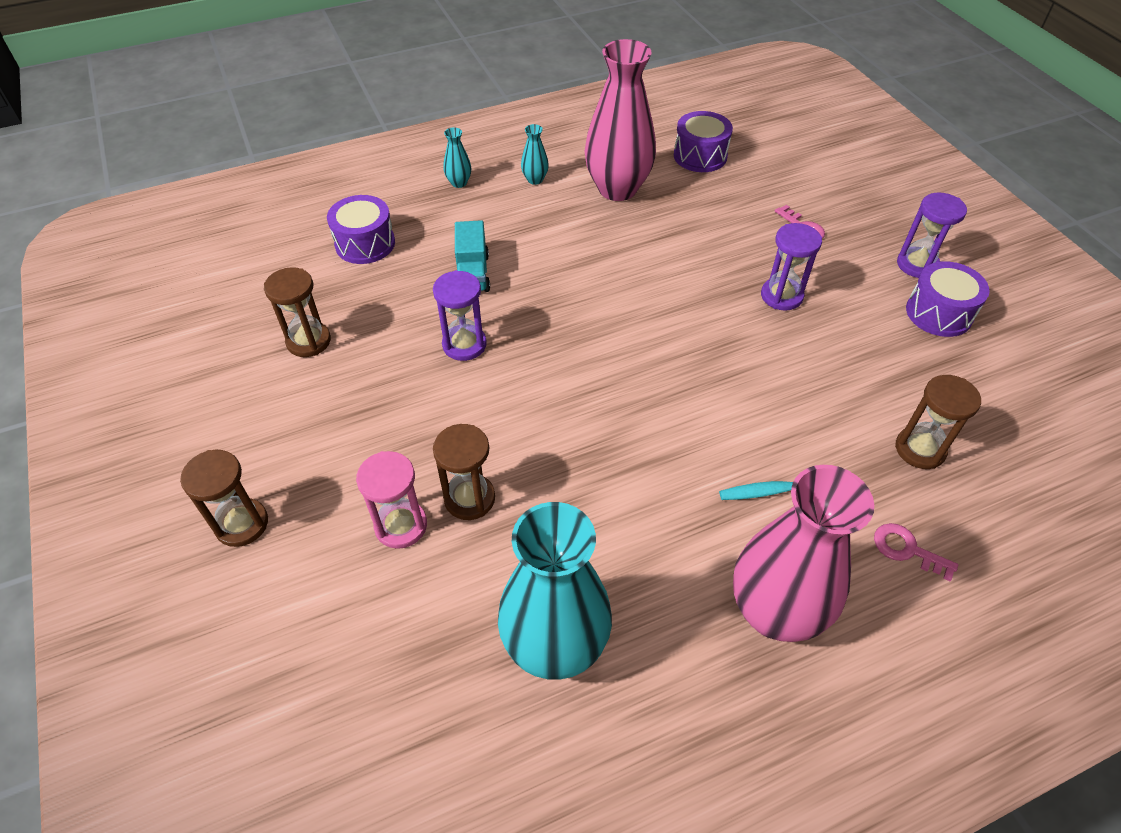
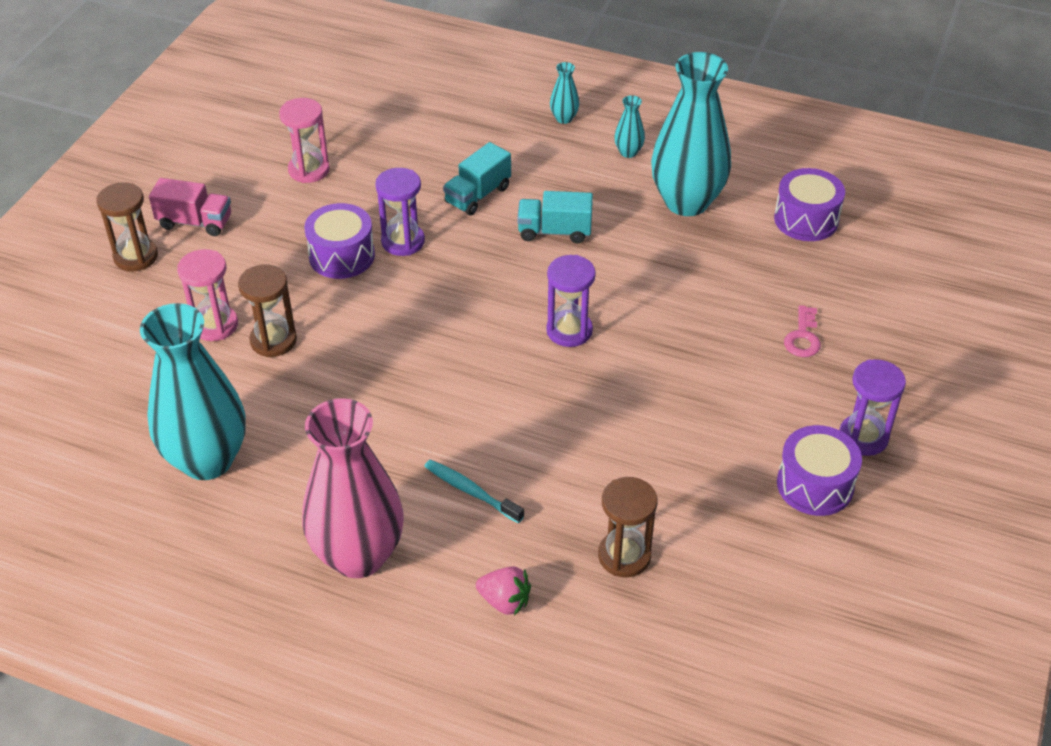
camera: 45 degrees right, 5 degrees down
brown hourglass [264,267,331,357] -> pink hourglass [279,98,330,183]
purple drum [327,195,395,264] -> purple drum moved to [304,203,375,279]
pink vase [584,39,656,201] -> turquoise vase [651,52,731,216]
purple hourglass [761,223,822,311] -> purple hourglass moved to [546,255,596,347]
pink key [874,523,958,581] -> pink strawberry [476,566,531,616]
none -> pink truck [149,178,231,236]
none -> turquoise truck [517,191,593,243]

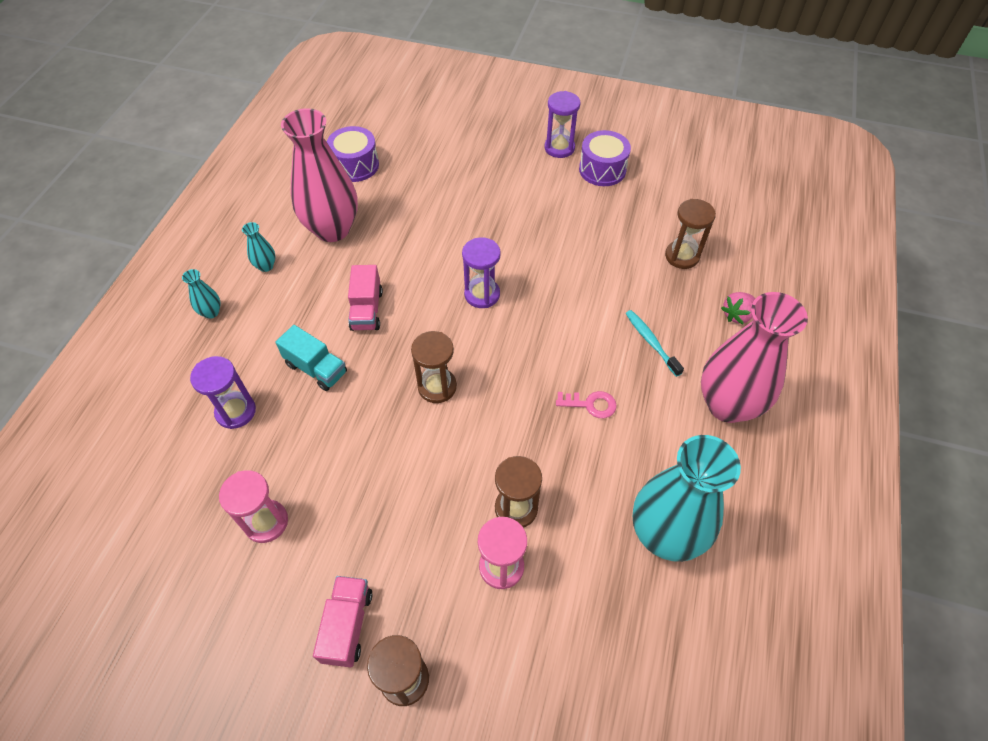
camera: 95 degrees left, 10 degrees up
purple drum [304,203,375,279] -> none
purple hourglass [375,168,425,256] -> purple hourglass moved to [190,356,256,429]
turquoise toothbrush [424,460,524,523] -> turquoise toothbrush turned 120 degrees clockwise [625,310,684,377]
pink strawberry [476,566,531,616] -> pink strawberry turned 150 degrees counterclockwise [721,292,755,324]
turquoise truck [517,191,593,243] -> pink truck [348,265,383,331]
turquoise vase [651,52,731,216] -> pink vase [281,108,358,242]
pink key [784,305,821,357] -> pink key moved to [556,391,617,418]
none -> brown hourglass [411,331,457,403]

